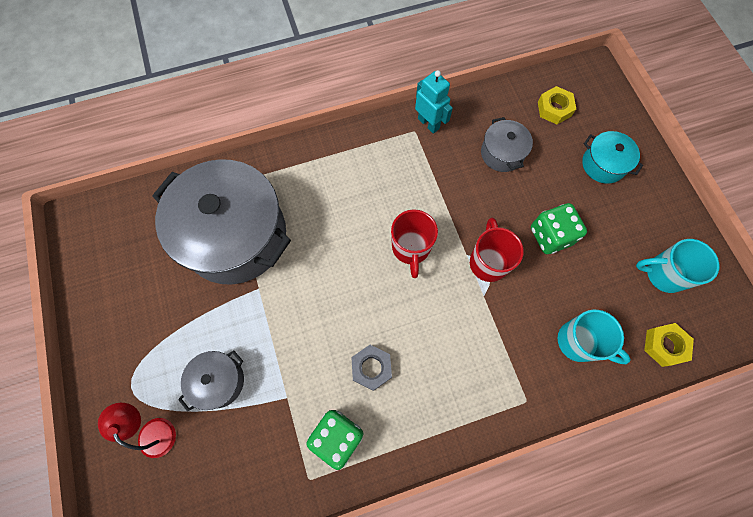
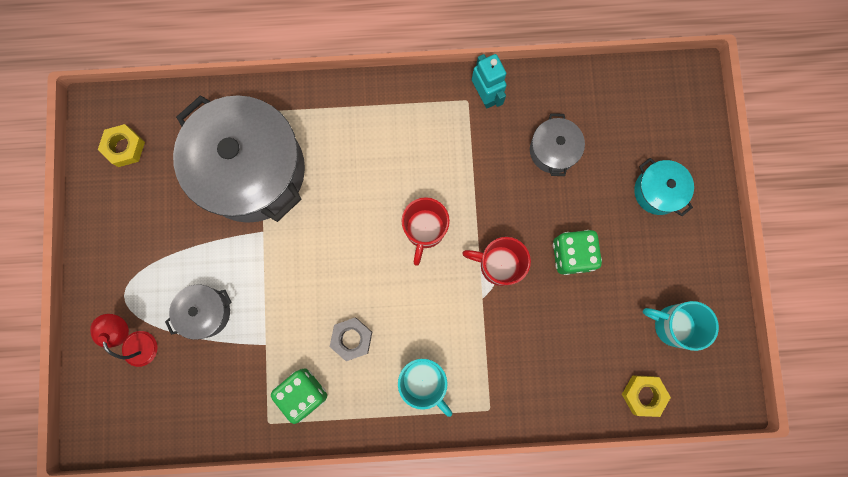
camera: 15 degrees right, 10 degrees up
red mug [470,218,524,282] -> red mug turned 90 degrees counterclockwise [462,237,531,286]
yellow nut [538,86,576,124] -> yellow nut moved to [98,124,145,167]
turquoise mug [558,310,631,364] -> turquoise mug moved to [398,359,452,417]

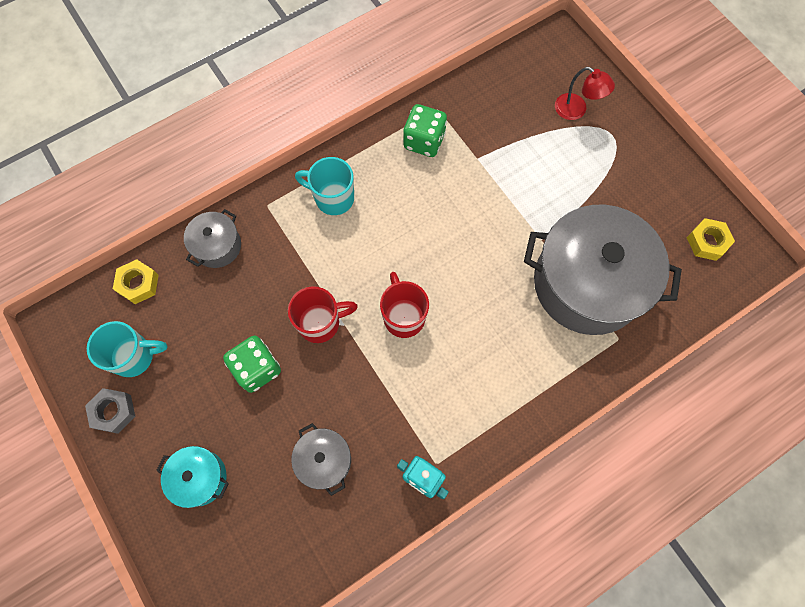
camera: 150 degrees right, 10 degrees down
grey pot [165,285,231,340] -> grey pot moved to [184,209,241,268]
grey nut [330,318,372,361] -> grey nut moved to [85,388,135,434]

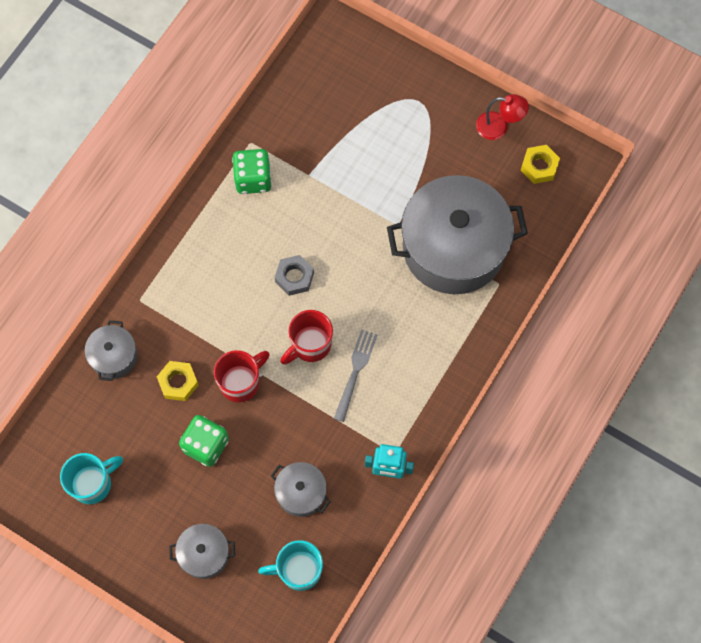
camera: 25 degrees left, 0 degrees up
grey nut [85,388,135,434] -> grey nut moved to [275,255,314,296]
yellow nut [113,259,159,304] -> yellow nut moved to [157,361,199,401]
turquoise pot [156,446,229,508] -> grey pot [169,524,235,579]
turquoise mug [295,157,354,215] -> turquoise mug moved to [258,540,323,591]
red mug [380,272,429,338] -> red mug turned 90 degrees counterclockwise [280,310,333,365]
red lamp [555,67,615,120] -> red lamp moved to [476,94,529,140]
none -> grey fork [334,329,377,422]

